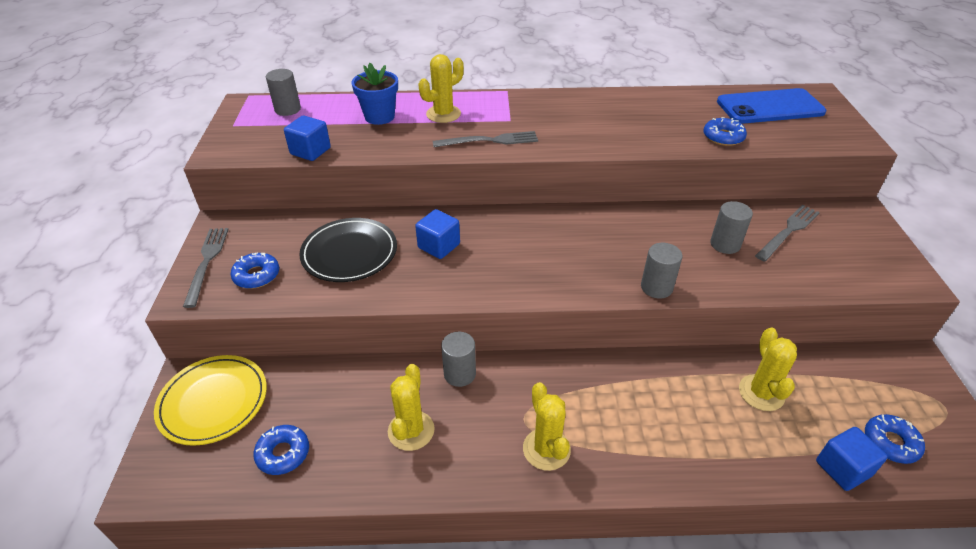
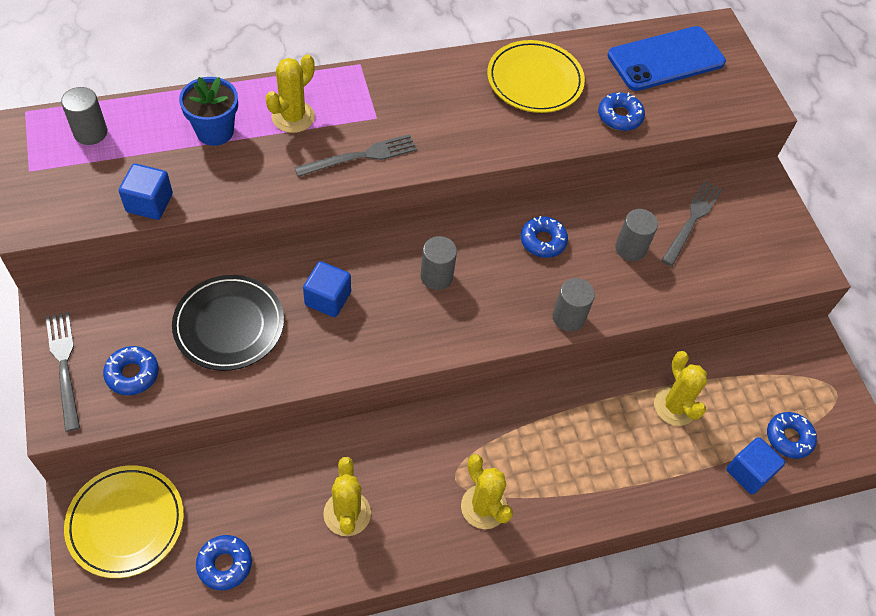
camera: 20 degrees left, 15 degrees up
grey cylinder [441,332,476,387] -> grey cylinder moved to [421,236,457,290]
none -> yellow plate [487,40,585,113]
none -> blue donut [521,216,568,258]

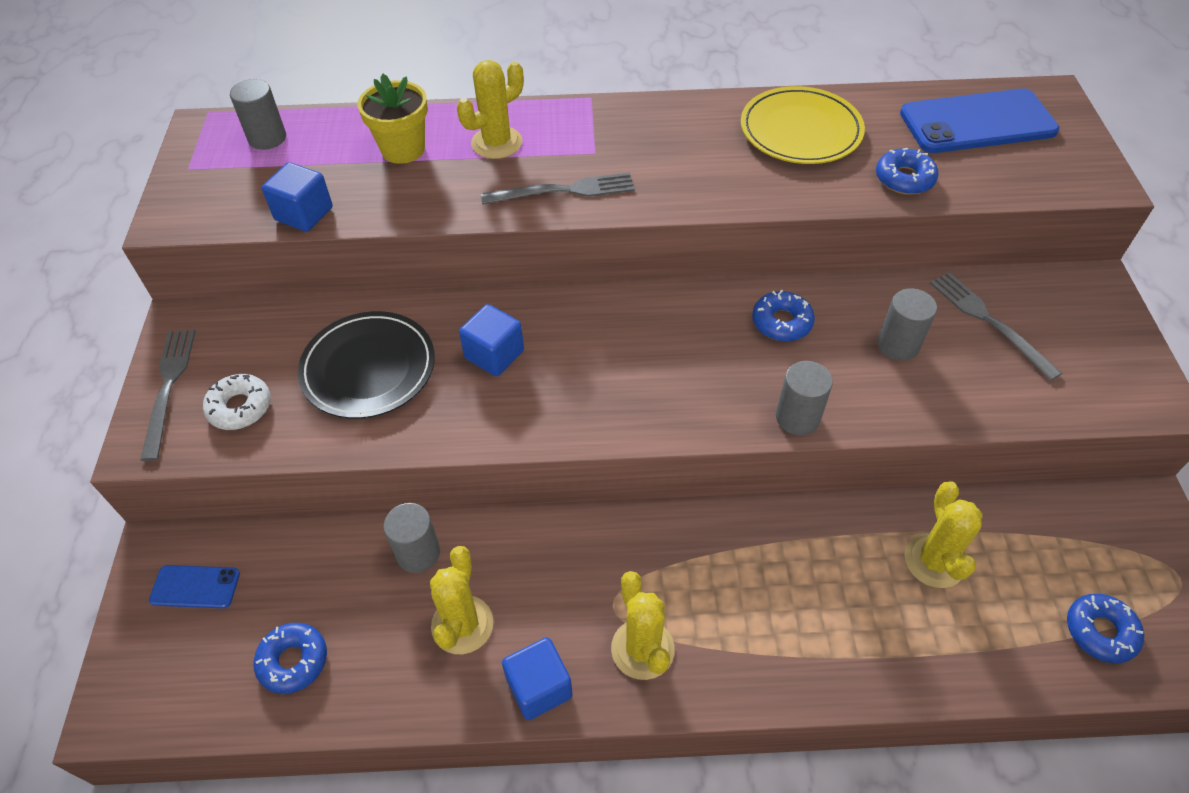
camera: 20 degrees right, 5 degrees down
yellow plate [64,465,184,578] -> blue phone [149,565,240,608]
blue donut [103,346,159,395] -> white donut [203,374,271,430]
blue flower pot [179,77,238,146] -> yellow flower pot [358,73,428,164]
grey cylinder [421,236,457,290] -> grey cylinder moved to [383,503,440,573]
grey fork [661,181,722,266] -> grey fork turned 75 degrees counterclockwise [930,272,1062,381]
blue cube [726,437,785,494] -> blue cube moved to [502,637,573,720]

